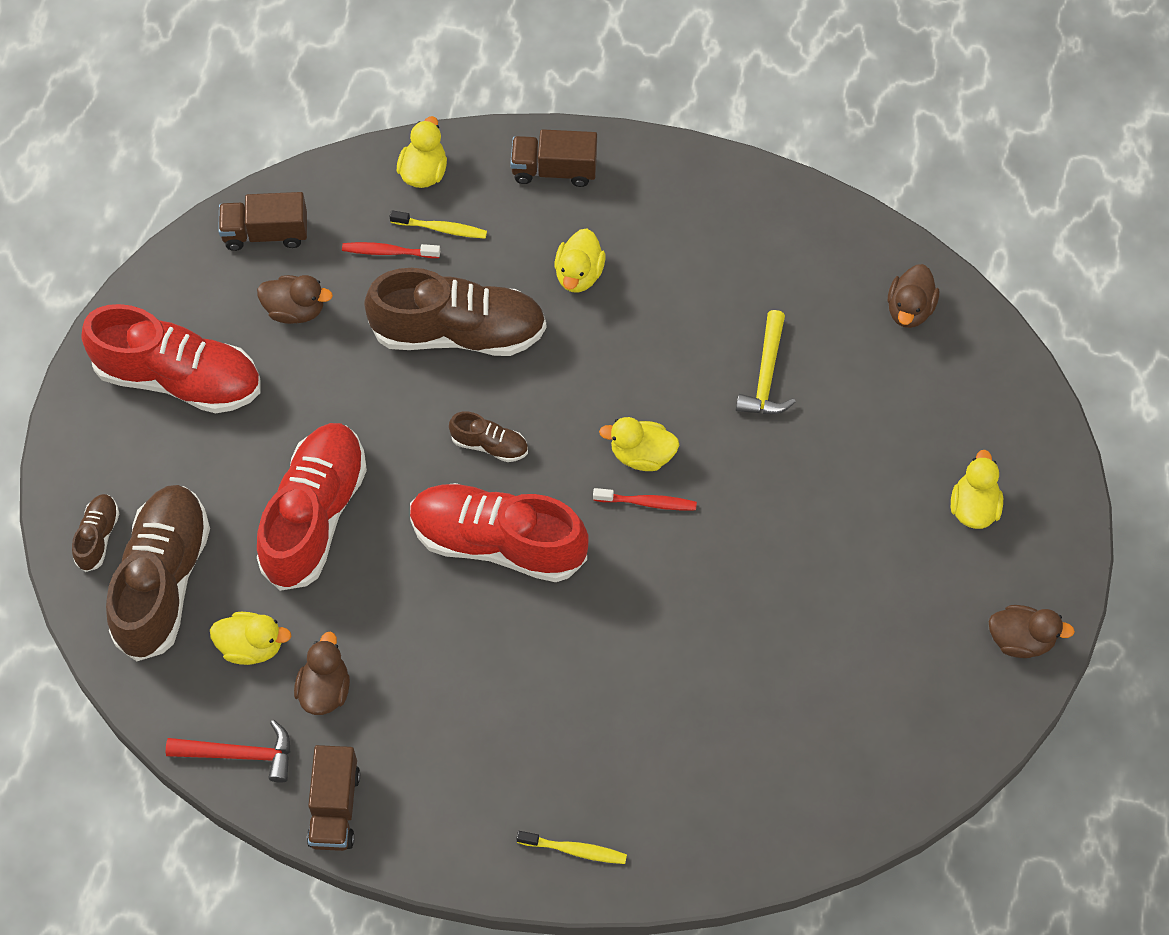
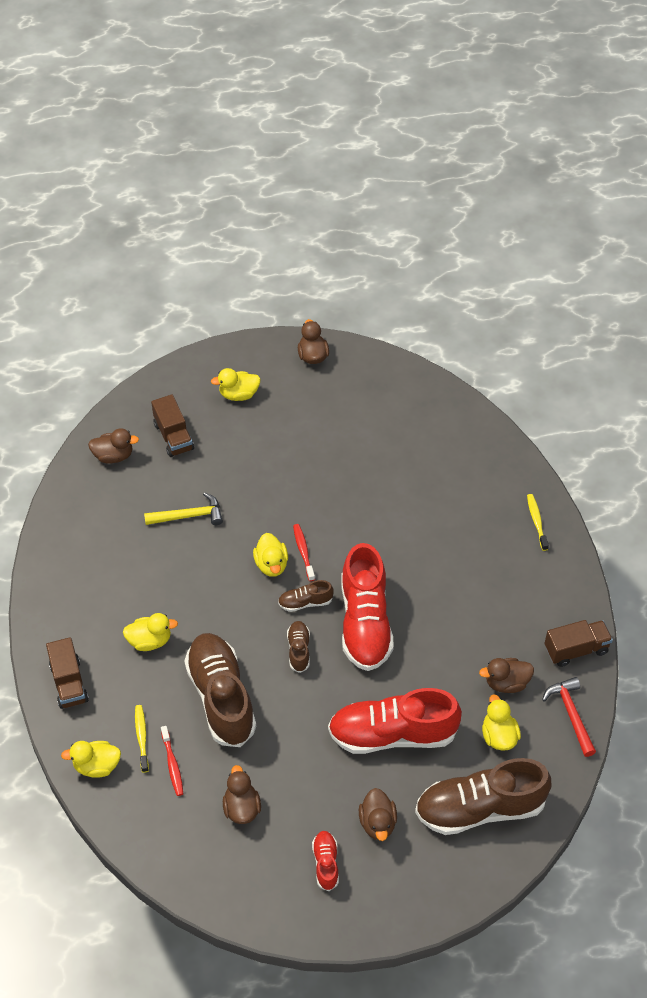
camera: 110 degrees left, 10 degrees down
brown shoe [72,494,119,572] -> brown shoe moved to [278,580,334,612]
red shoe [81,304,261,413] -> red shoe [312,831,339,891], size x0.45
brown truck [218,192,307,251] -> brown truck moved to [151,394,194,457]
none -> brown duck [359,788,397,841]

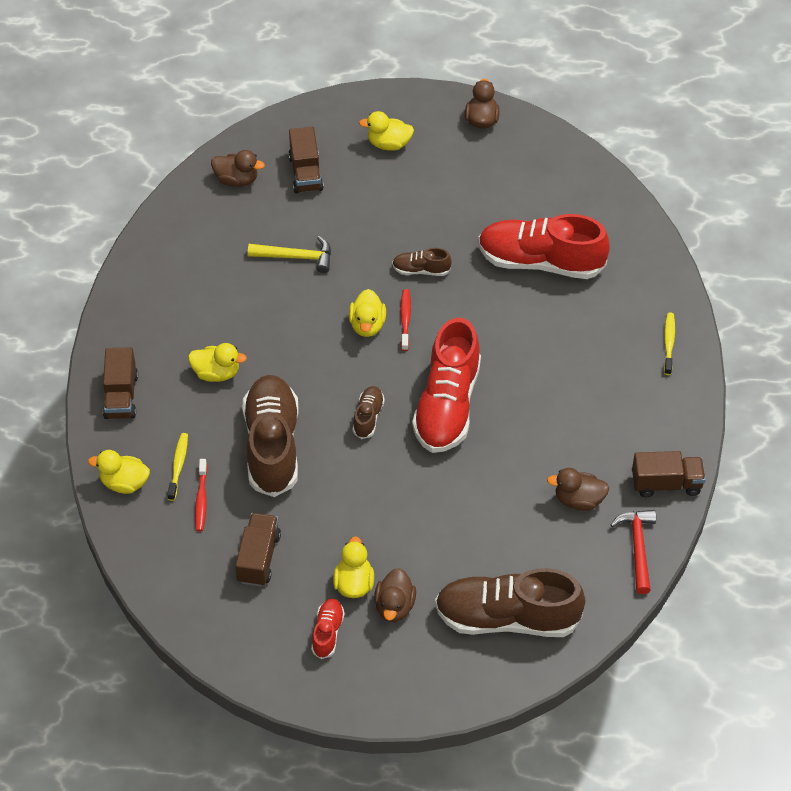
camera: 15 degrees right, 0 degrees up
brown duck [223,765,261,824] -> brown truck [235,513,281,586]
brown shoe [278,580,334,612] -> brown shoe moved to [392,248,452,276]
red shoe [328,688,462,754] -> red shoe moved to [478,214,610,279]
yellow duck [482,694,521,751] -> yellow duck moved to [333,536,374,598]

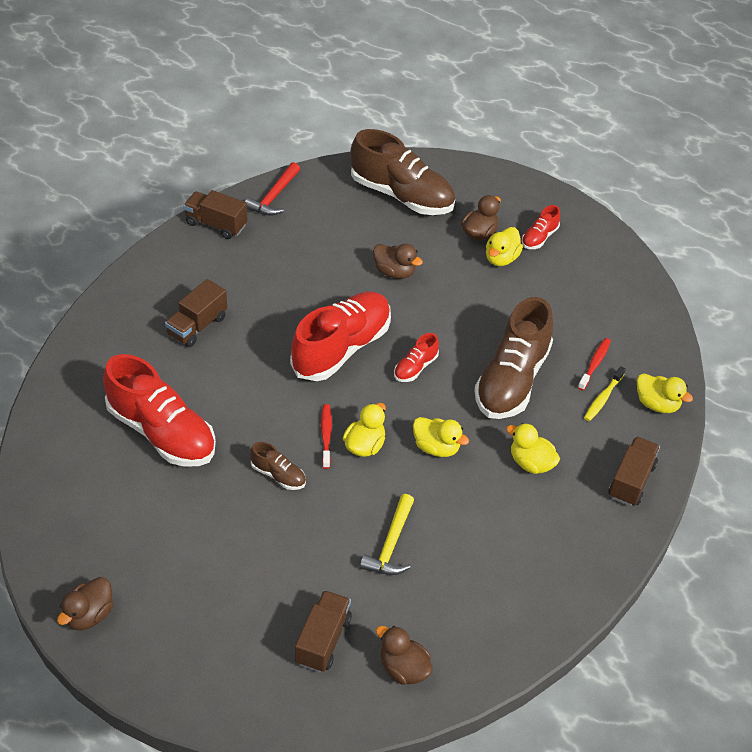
camera: 155 degrees left, 5 degrees down
brown truck [235,513,281,586] -> brown truck moved to [165,279,227,347]
yellow hammer [248,236,331,273] -> yellow hammer turned 105 degrees counterclockwise [360,494,414,575]
brown shoe [352,386,385,439] -> red shoe [394,333,439,382]
yellow duck [359,111,414,151] -> yellow duck moved to [413,417,469,457]
red toothbrush [400,289,411,351] -> red toothbrush turned 150 degrees clockwise [321,404,332,469]
brown duck [547,468,609,511] -> brown duck moved to [373,244,423,279]
yellow toothbrush [664,313,675,375] -> none

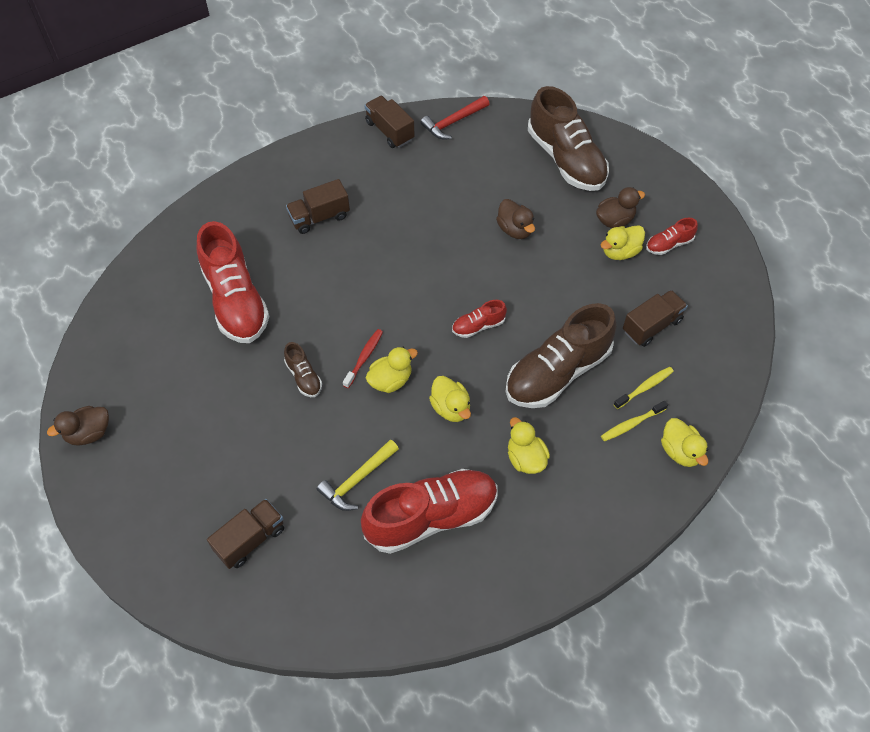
camera: 30 degrees right, 10 degrees up
red shoe [290,292,391,381] -> red shoe moved to [361,469,498,554]
brown duck [376,626,433,685] -> none
red toothbrush [578,338,611,391] -> yellow toothbrush [614,367,674,409]
brown truck [608,436,660,506] -> brown truck moved to [623,290,688,347]

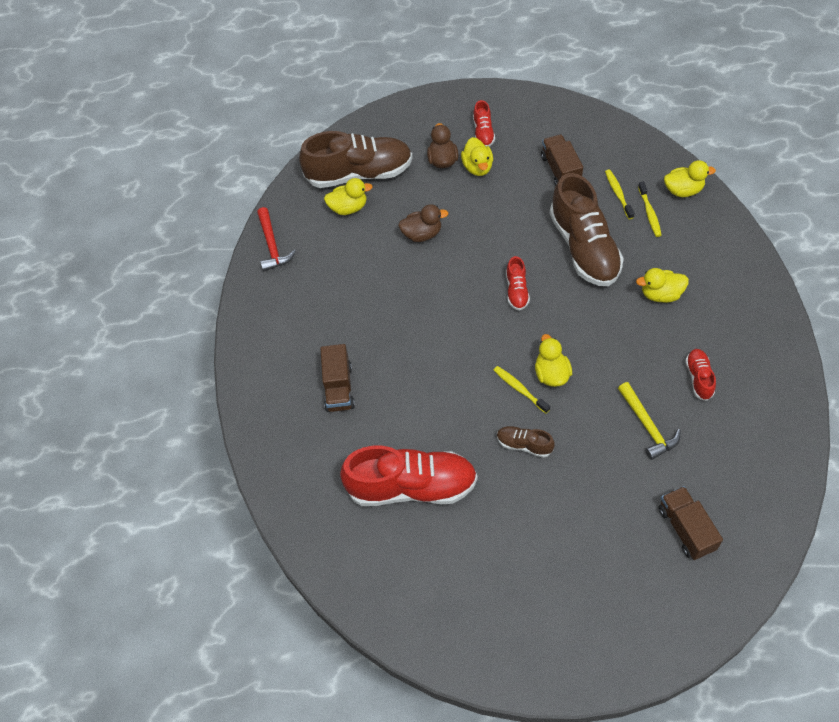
camera: 65 degrees left, 0 degrees up
brown duck [47,406,109,446] -> none
brown shoe [284,342,322,397] -> brown shoe turned 150 degrees counterclockwise [497,426,555,458]
red toothbrush [343,329,383,388] -> yellow toothbrush [494,366,550,413]
red shoe [361,469,498,554] -> red shoe [685,349,716,401], size x0.45
brown truck [364,96,415,148] -> none
yellow duck [429,376,471,422] -> yellow duck moved to [324,178,373,215]

